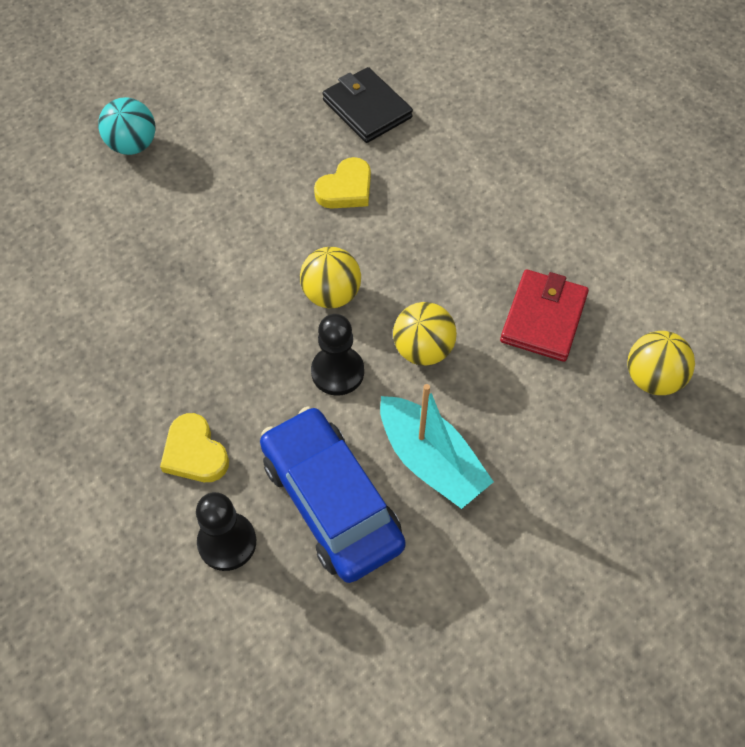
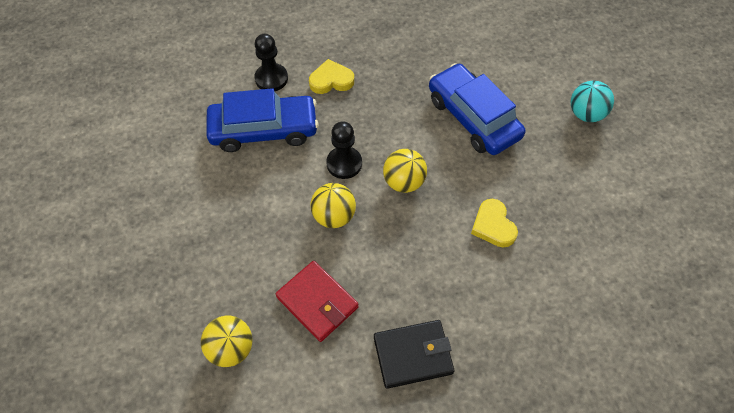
camera: 115 degrees right, 0 degrees up
black wallet [322,67,413,143] -> black wallet moved to [374,320,454,389]
turquoise boat [380,384,494,509] -> none
none -> blue car [429,63,525,155]

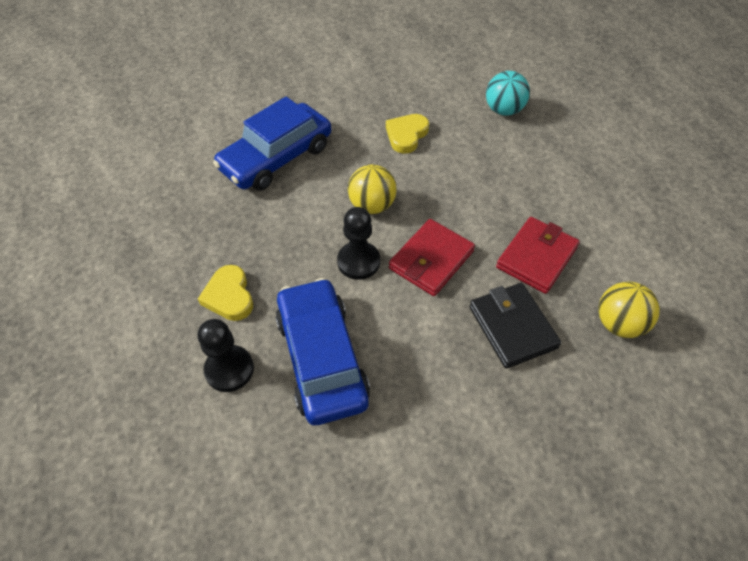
camera: 100 degrees left, 5 degrees down
yellow ball [311,183,356,228] -> red wallet [389,219,475,296]
black wallet [374,320,454,389] -> black wallet moved to [469,283,561,369]
yellow heart [471,199,518,247] -> yellow heart turned 150 degrees clockwise [386,114,429,154]
turquoise ball [571,81,614,122] -> turquoise ball moved to [486,71,530,116]

